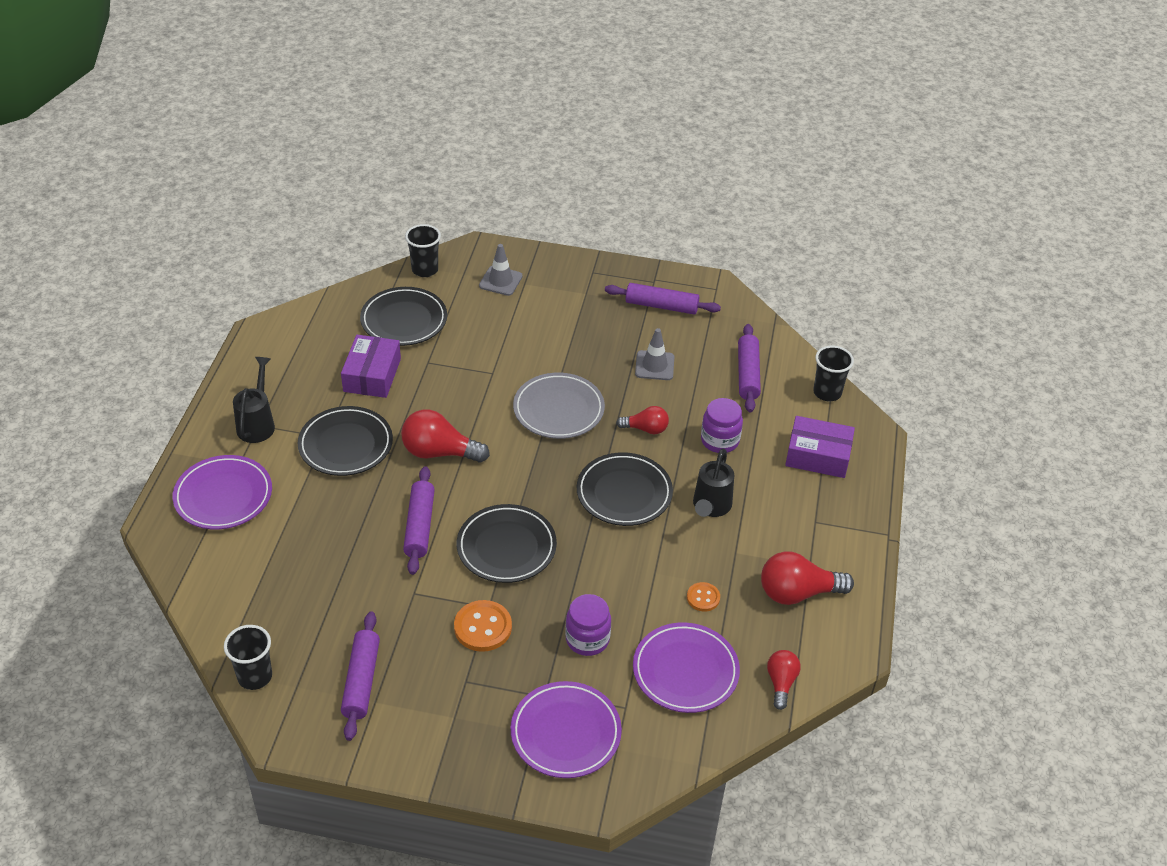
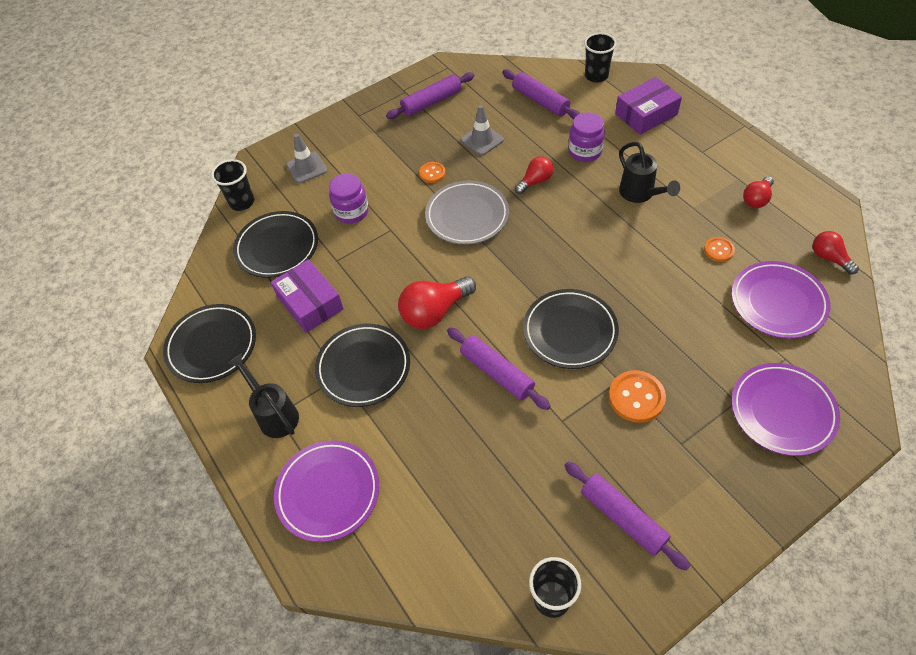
camera: 40 degrees left, 10 degrees up
purple jar [565,594,611,656] -> purple jar moved to [329,173,369,224]
black plate [577,452,673,526] -> black plate moved to [163,304,256,383]
red light bulb [761,551,854,605] -> red light bulb [743,176,774,208], size x0.60
none -> orange button [419,162,445,183]

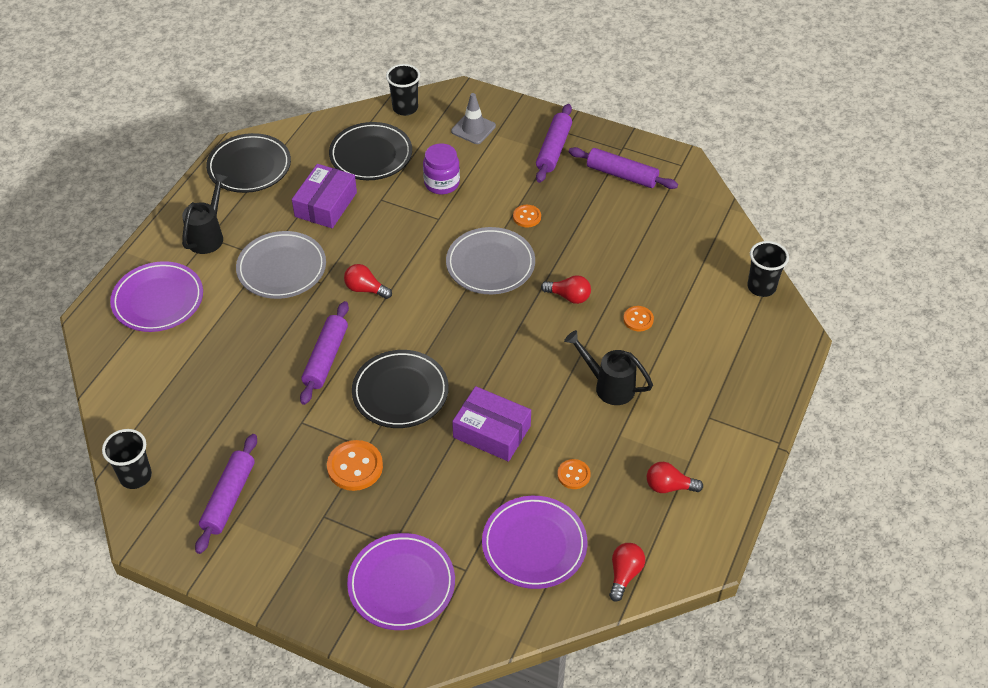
camera: 55 degrees right, 5 degrees down
black plate [315,324,410,407] -> grey plate [236,231,326,299]
red light bulb [398,276,476,329] -> red light bulb [344,264,392,299], size x0.60
grey traffic cone [461,105,504,156] -> none
purple rolling pin [502,69,580,119] -> purple rolling pin moved to [536,104,572,183]
purple jar [568,112,605,162] -> orange button [623,306,654,331]
purple box [615,77,682,135] -> purple box moved to [452,386,531,462]
black watering can [619,142,680,203] -> black watering can turned 90 degrees clockwise [564,330,653,405]

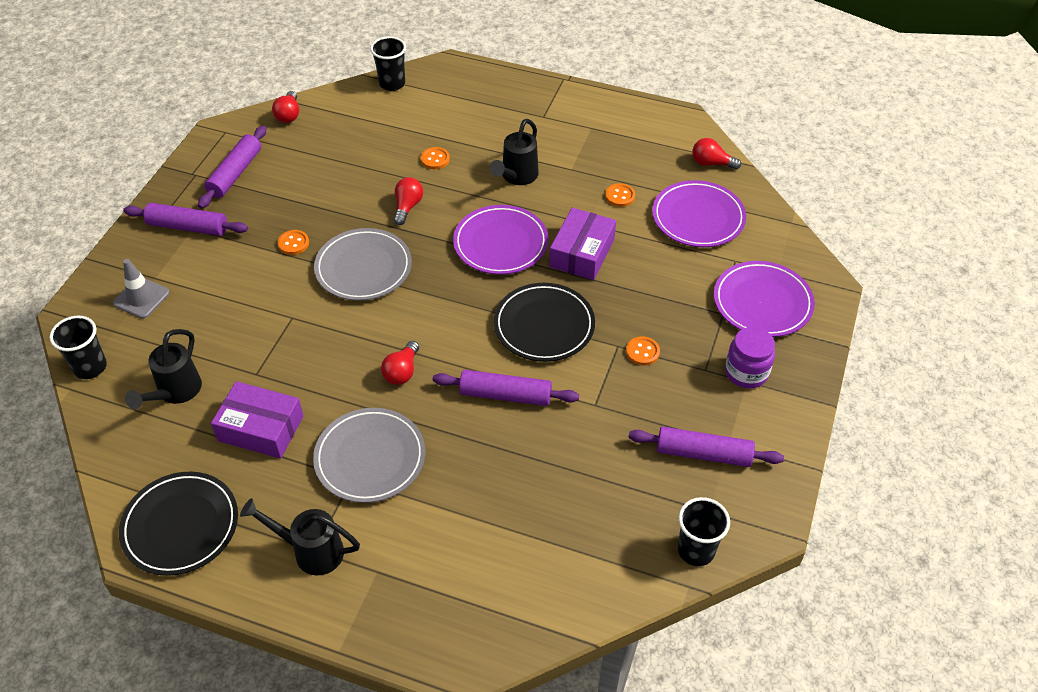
camera: 95 degrees left, 0 degrees up
purple plate [110,261,203,332] -> purple plate moved to [453,205,548,275]
orange button [327,440,383,491] -> orange button [626,336,660,365], size x0.59
black plate [329,122,412,180] -> black watering can [125,329,202,409]
purple jar [423,143,460,194] -> purple jar moved to [725,327,775,389]
red light bulb [647,462,703,493] -> red light bulb moved to [272,91,299,123]

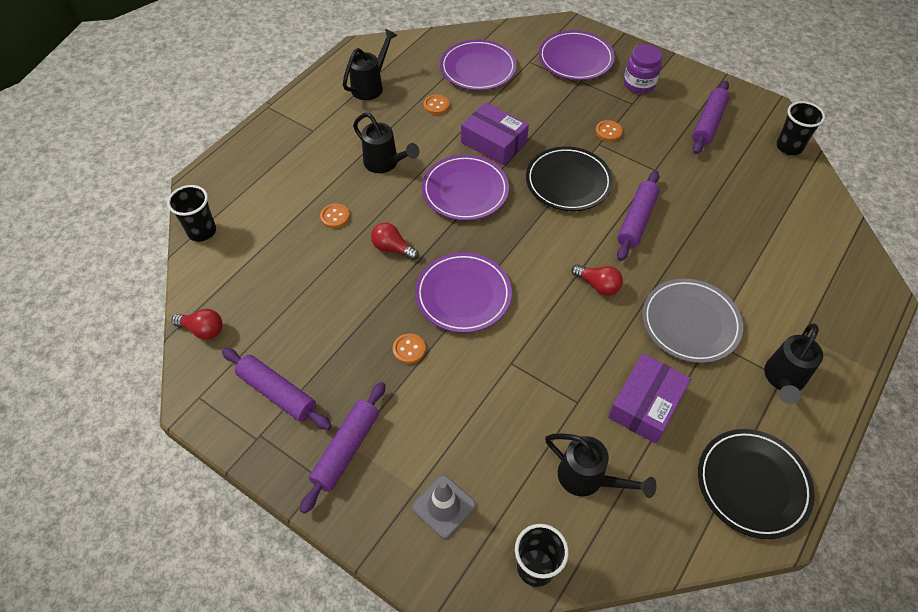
camera: 75 degrees left, 5 degrees up
grey plate [314,228,412,301] -> purple plate [415,252,512,333]
red light bulb [692,138,741,170] -> none
none -> black watering can [343,29,398,100]

